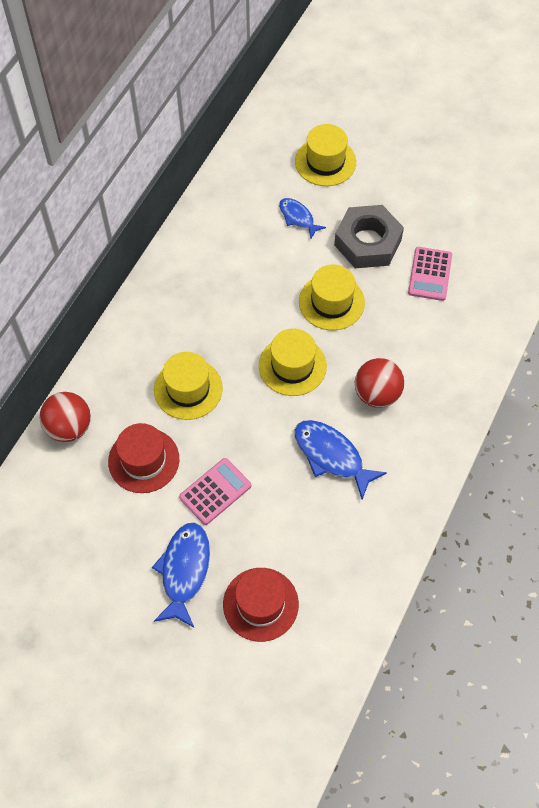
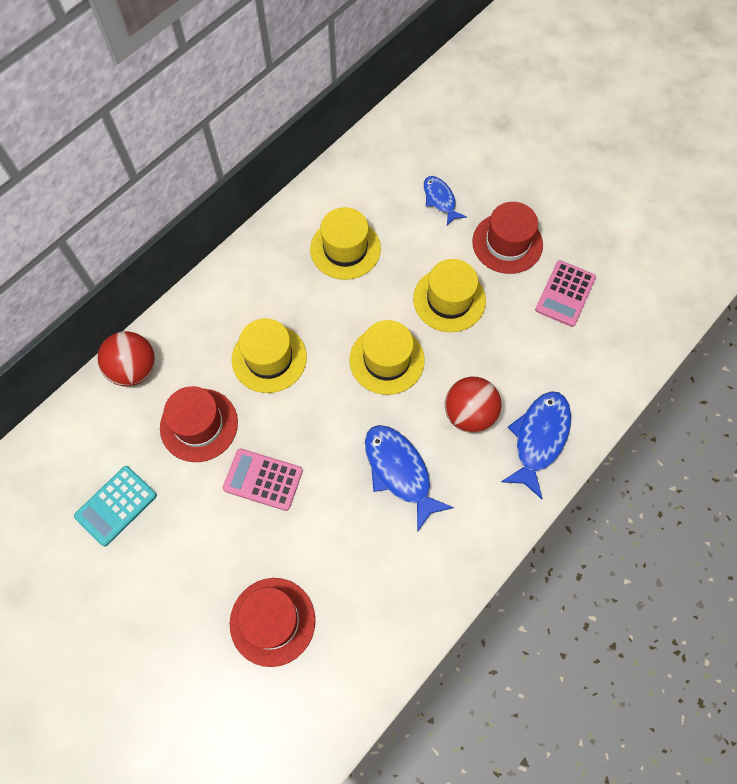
camera: 15 degrees right, 5 degrees up
blue fish [152,523,210,627] -> blue fish moved to [501,391,571,499]
pink calculator [179,458,251,525] -> pink calculator turned 135 degrees counterclockwise [223,449,303,511]
yellow hat [295,124,356,186] -> yellow hat moved to [310,207,381,280]
grey nut [334,205,404,268] -> red hat [472,202,543,274]
none -> turquoise calculator [74,466,157,546]

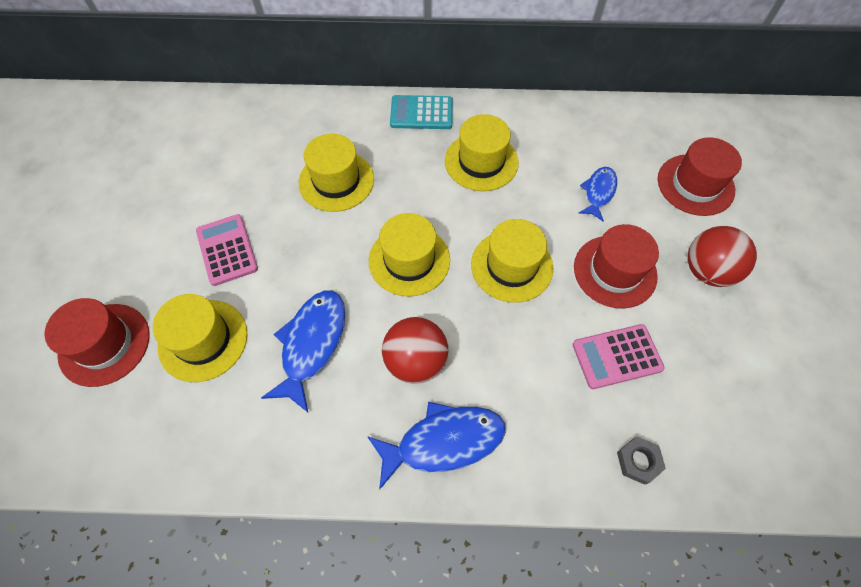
camera: 50 degrees right, 5 degrees down
turquoise calculator [74,466,157,546] -> turquoise calculator moved to [390,95,453,129]
red ball [97,331,155,386] -> red ball moved to [688,226,757,287]
red hat [160,386,238,462] -> red hat moved to [658,137,742,216]
none -> yellow hat [153,294,248,382]
none -> grey nut [617,437,666,485]

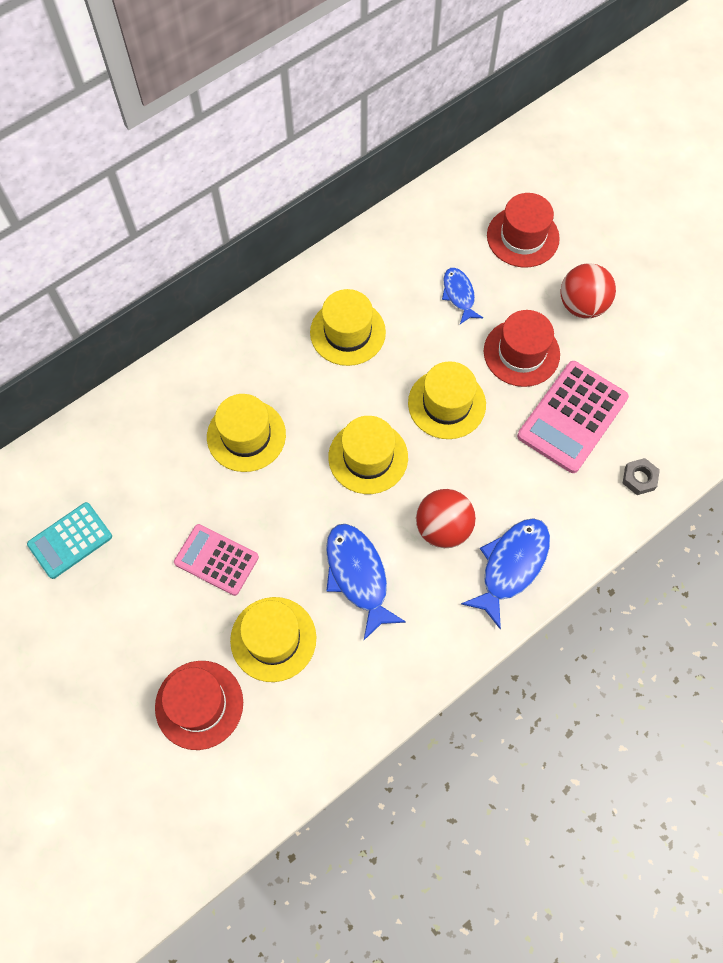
camera: 40 degrees left, 5 degrees up
turquoise calculator [390,95,453,129] -> turquoise calculator moved to [27,502,112,579]
pink calculator [572,324,665,389] -> pink calculator [517,361,629,473], size x1.53

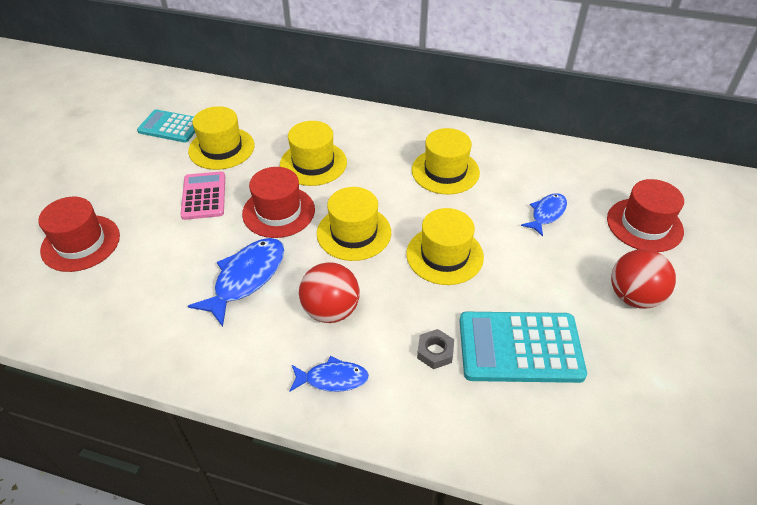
camera: 55 degrees right, 20 degrees down
yellow hat [230,597,316,682] -> yellow hat moved to [188,106,255,170]
blue fish [461,518,550,629] -> blue fish [290,356,369,392], size x0.61
red hat [484,310,560,387] -> red hat moved to [242,167,315,238]
pink calculator [517,361,629,473] -> turquoise calculator [459,312,587,383]
grey nut [623,458,660,495] -> grey nut moved to [417,329,454,369]

